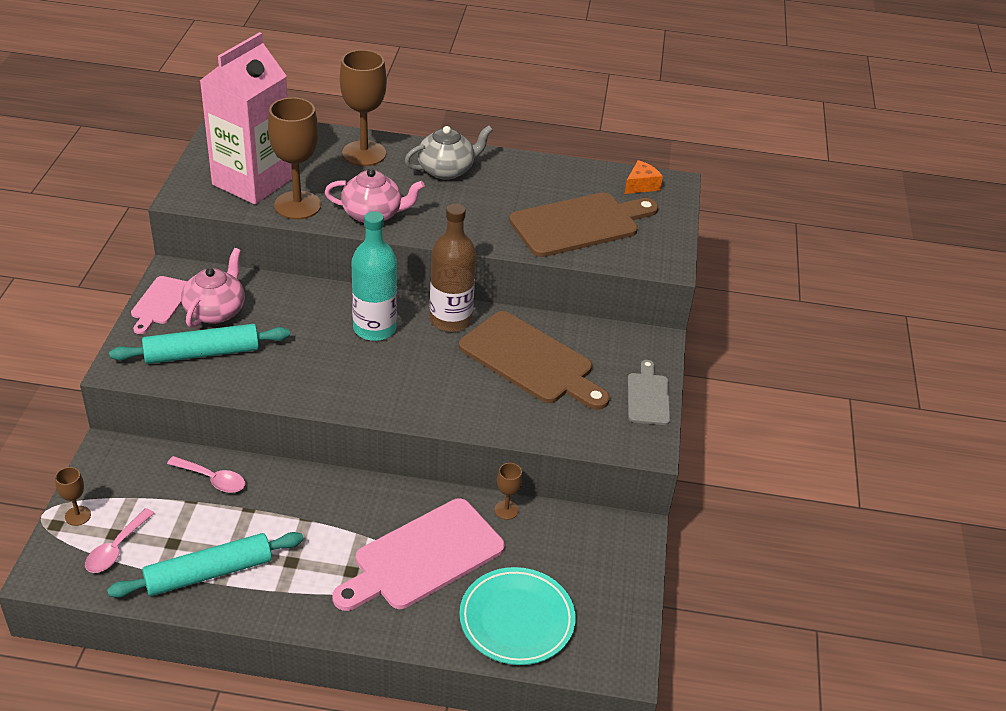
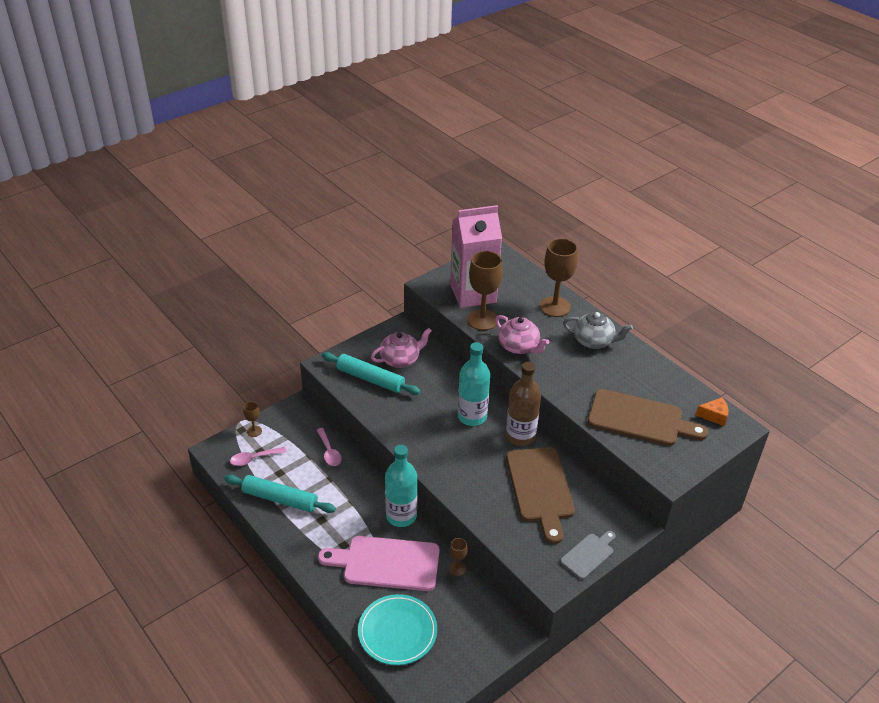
camera: 45 degrees right, 0 degrees up
pink cutting board [131,276,187,334] -> none
none -> turquoise bottle [385,445,417,527]

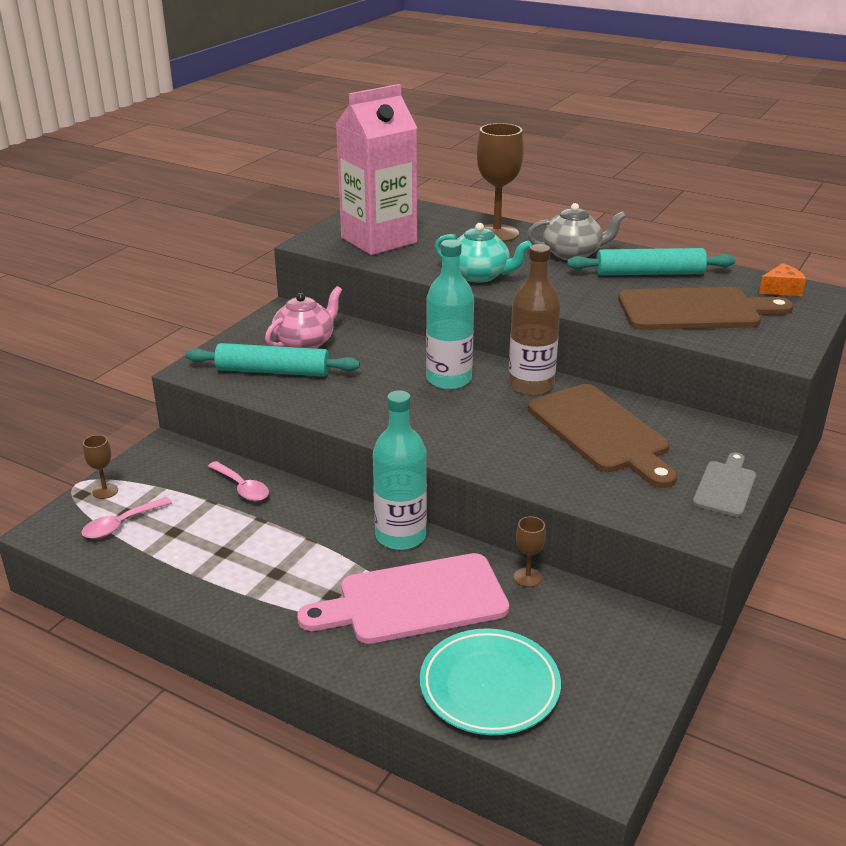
camera: 20 degrees left, 10 degrees down
turquoise rolling pin [224,475,336,513] -> turquoise rolling pin moved to [567,248,735,275]
brown goblet [467,251,503,330] -> none
pink teapot [495,315,549,354] -> turquoise teapot [435,223,532,283]

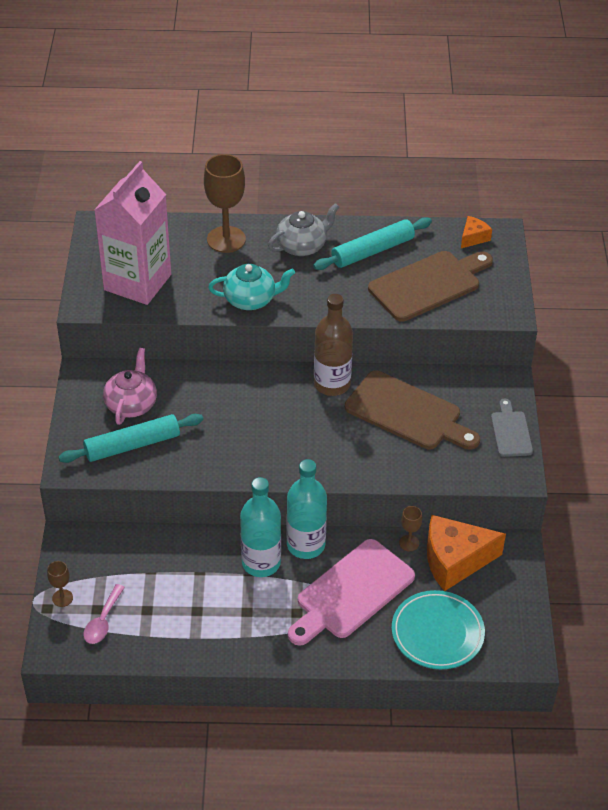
camera: 30 degrees left, 15 degrees up
pink spoon [208,461,269,501] -> none
turquoise bottle [426,239,474,389] -> turquoise bottle moved to [240,477,281,577]
none -> orange cheese [427,515,506,591]

